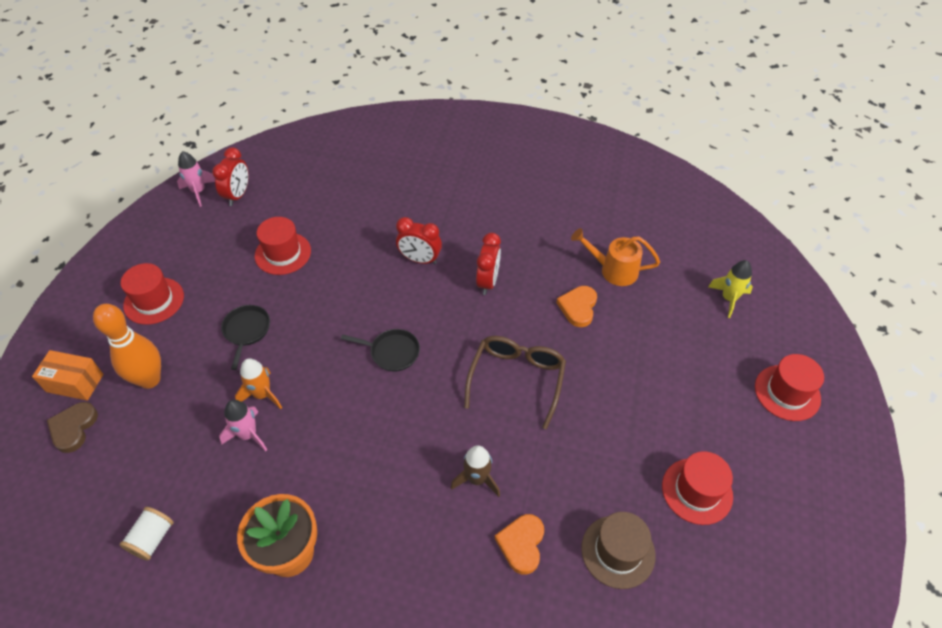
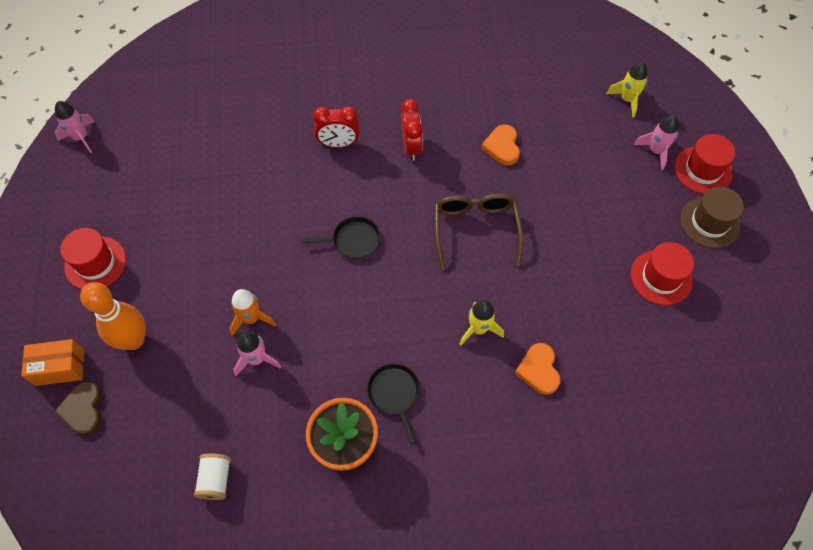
camera: 20 degrees left, 10 degrees up
red clock [212,147,249,206] -> none
black pan [221,305,270,370] -> black pan moved to [367,363,420,445]
red hat [255,217,311,275] -> none
brown rocket [451,445,500,497] -> yellow rocket [460,300,504,345]
orange watering can [571,228,660,286] -> none
brown hat [581,512,655,589] -> brown hat moved to [680,187,744,248]
none -> pink rocket [634,115,679,170]

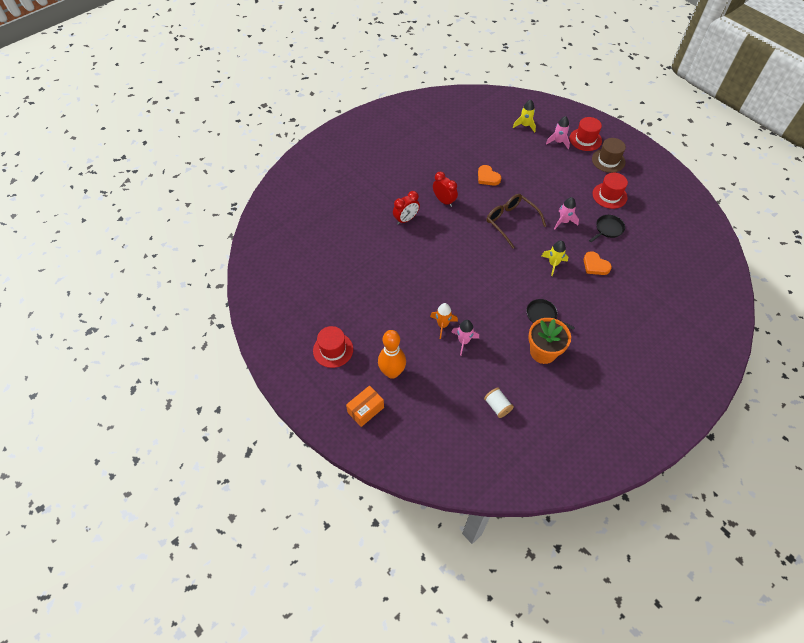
camera: 35 degrees left, 5 degrees down
brown heart [54,382,102,435] -> none
pink rocket [55,101,94,153] -> pink rocket moved to [554,197,579,229]
black pan [302,216,380,259] -> black pan moved to [589,215,625,242]

